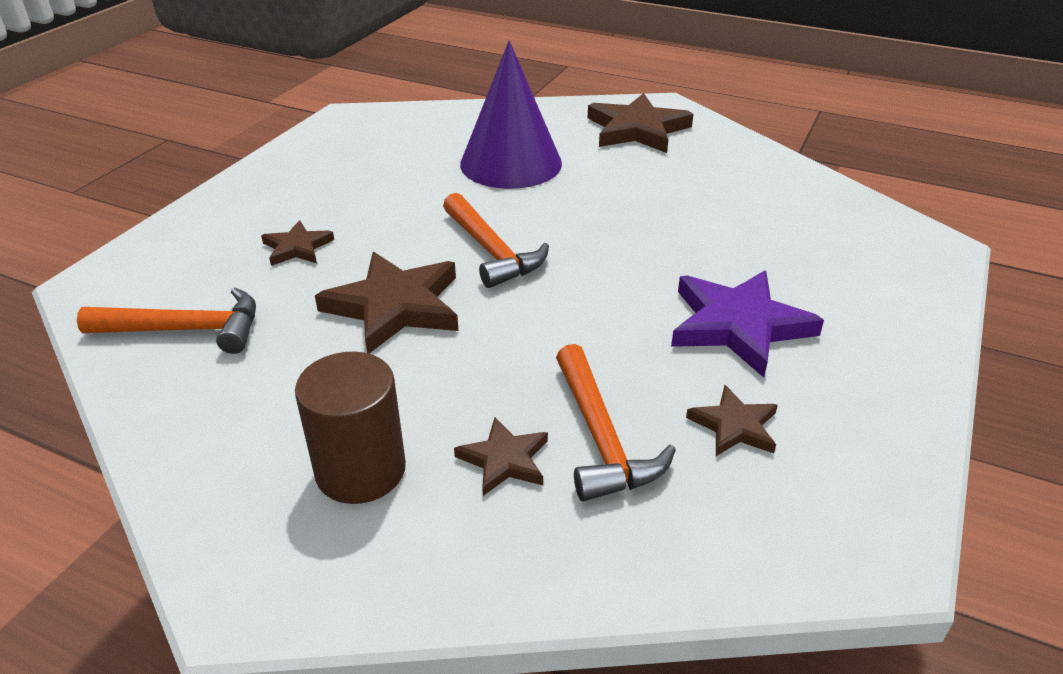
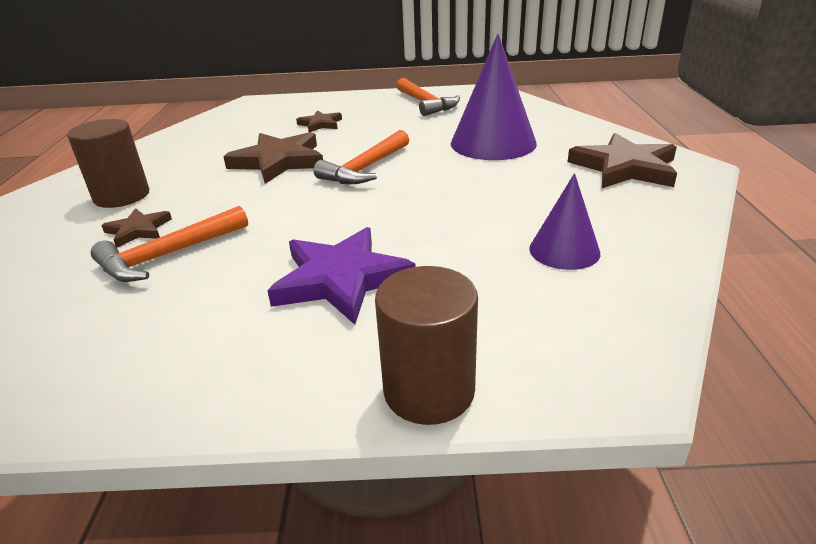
camera: 65 degrees right, 5 degrees down
orange hammer [77,287,256,354] -> orange hammer moved to [396,78,460,116]
brown star [686,385,778,456] -> none
none -> brown cylinder [375,266,478,425]
none -> purple cone [529,173,600,270]

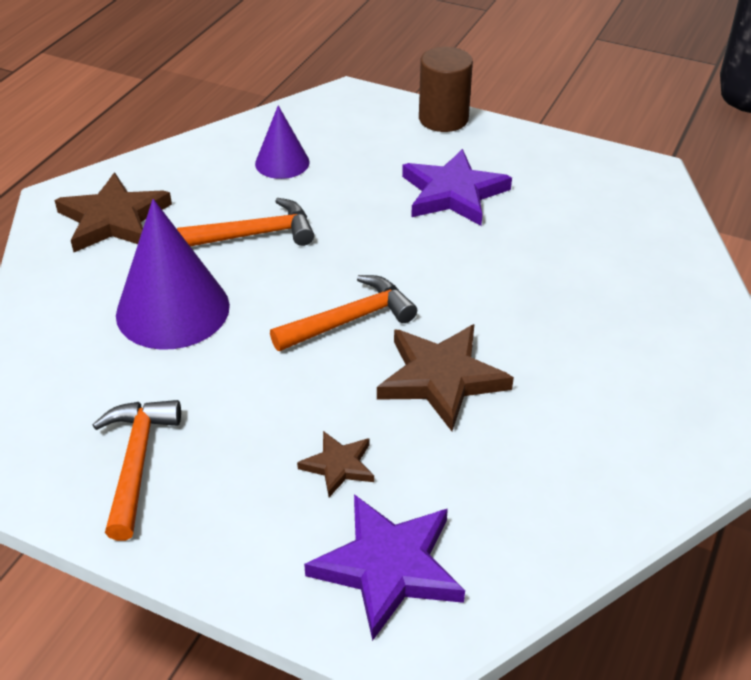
camera: 155 degrees left, 10 degrees up
brown cylinder [67,119,149,208] -> none
orange hammer [91,206,248,282] -> orange hammer moved to [177,198,314,246]
brown star [101,208,172,248] -> none
none -> purple star [304,494,465,641]

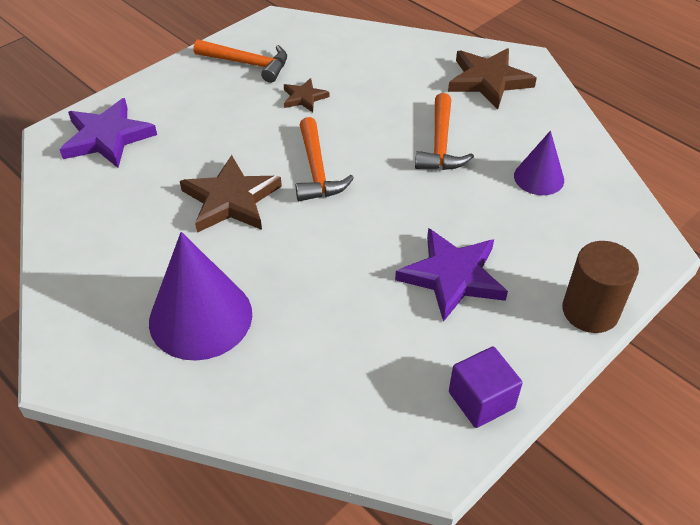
camera: 110 degrees right, 5 degrees up
purple cone [116,199,230,350] -> purple cone moved to [149,232,252,361]
brown star [297,431,374,497] -> brown star moved to [284,78,329,112]
none -> purple cube [449,347,523,428]

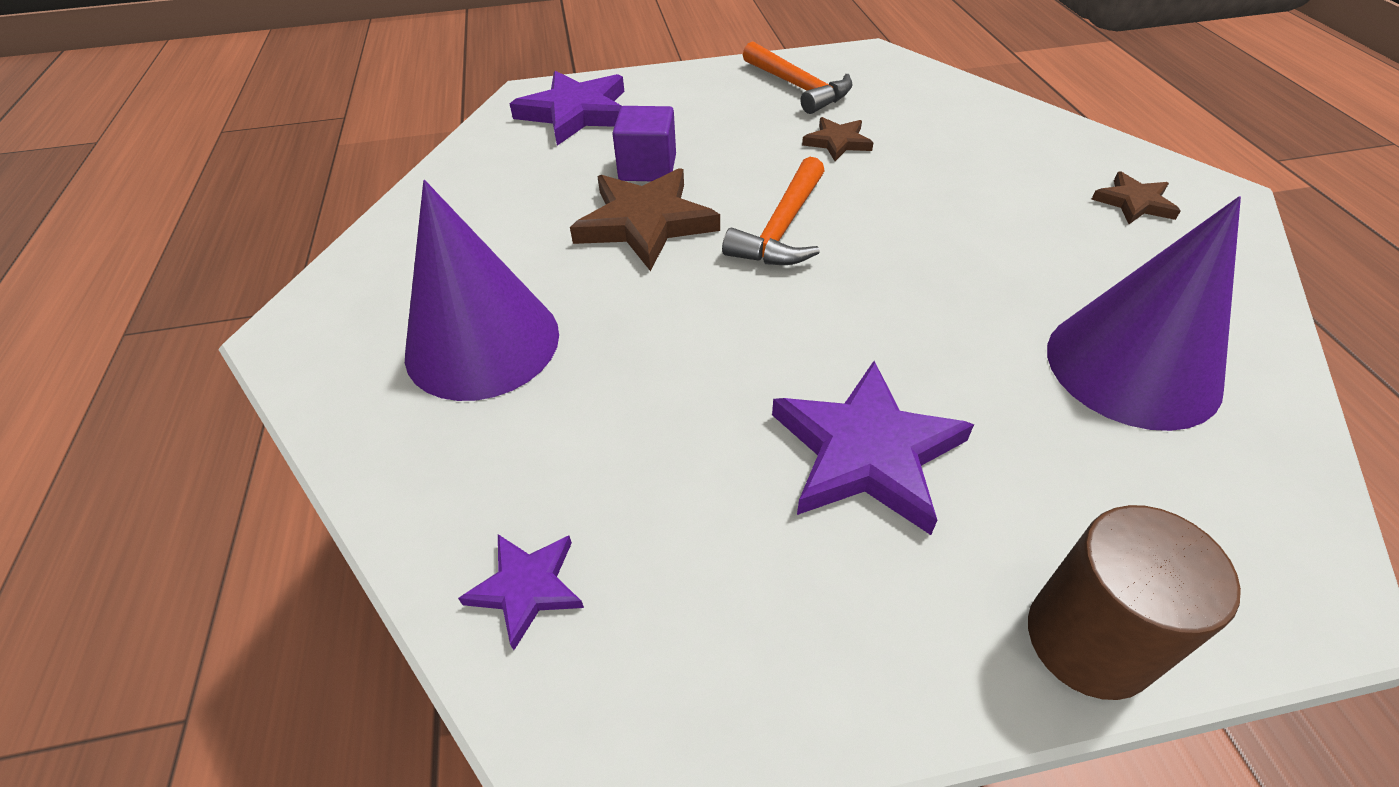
camera: 35 degrees right, 0 degrees up
orange hammer [415,93,474,170] -> none
brown star [448,48,537,109] -> brown star [1091,172,1181,224], size x0.54
purple cube [449,347,523,428] -> purple cube moved to [612,106,676,181]
purple cone [514,131,564,195] -> purple cone [1047,196,1241,431], size x1.76
none -> purple star [458,534,584,650]

